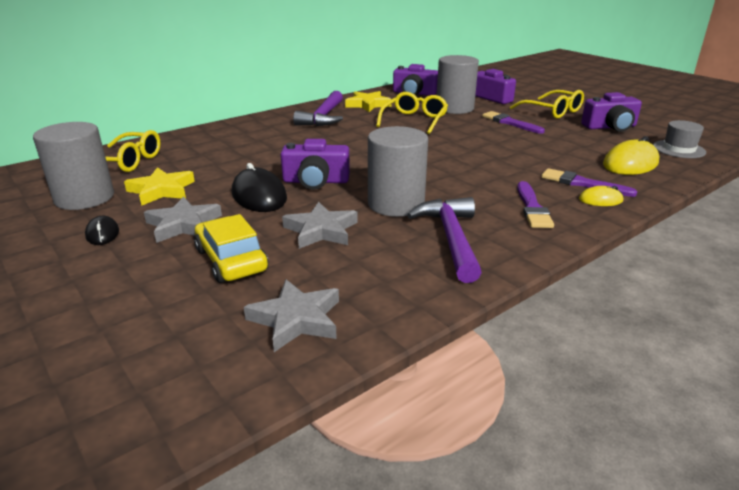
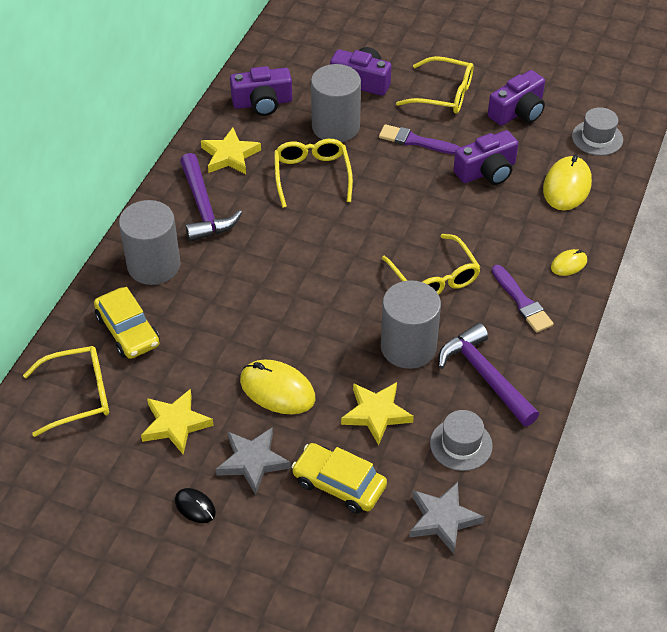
camera: 30 degrees left, 20 degrees up
grey cylinder [33,122,114,210] -> grey cylinder moved to [119,200,180,285]
black mouse [232,163,287,212] -> yellow mouse [240,359,315,414]
purple camera [281,139,350,190] -> purple camera moved to [453,130,519,185]
grey star [282,202,358,249] -> yellow star [341,382,414,445]
purple brush [541,168,638,197] -> none
none -> yellow car [94,287,160,359]
none -> yellow glasses [382,234,481,295]
none -> grey hat [430,410,493,471]

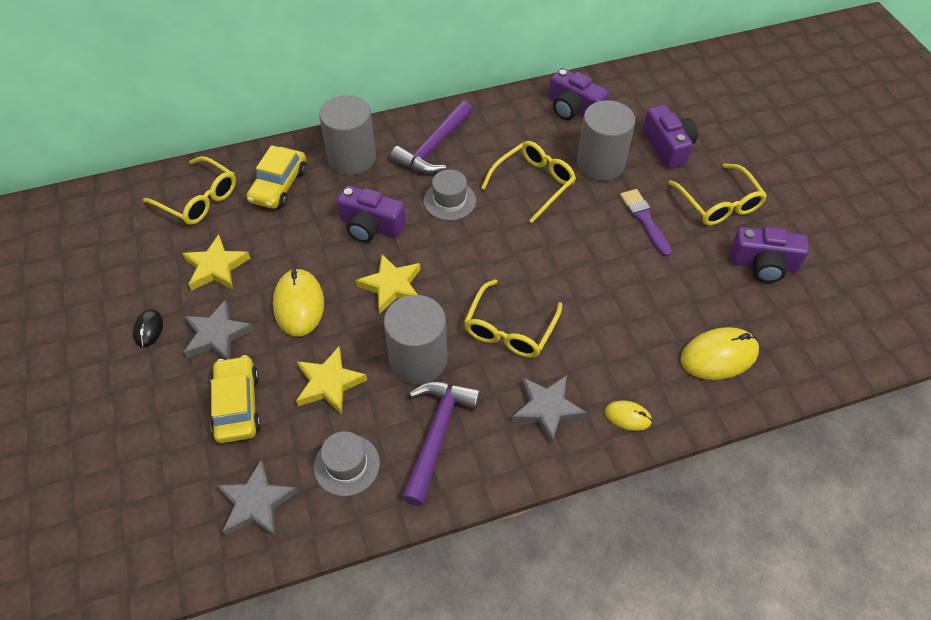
camera: 50 degrees right, 5 degrees up
yellow star [201,128,261,174] -> yellow star moved to [356,254,421,314]
purple camera [453,130,519,185] -> purple camera moved to [337,186,406,243]
purple brush [492,265,554,333] -> grey star [512,375,587,444]
grey hat [572,107,623,156] -> grey hat moved to [424,170,476,221]

